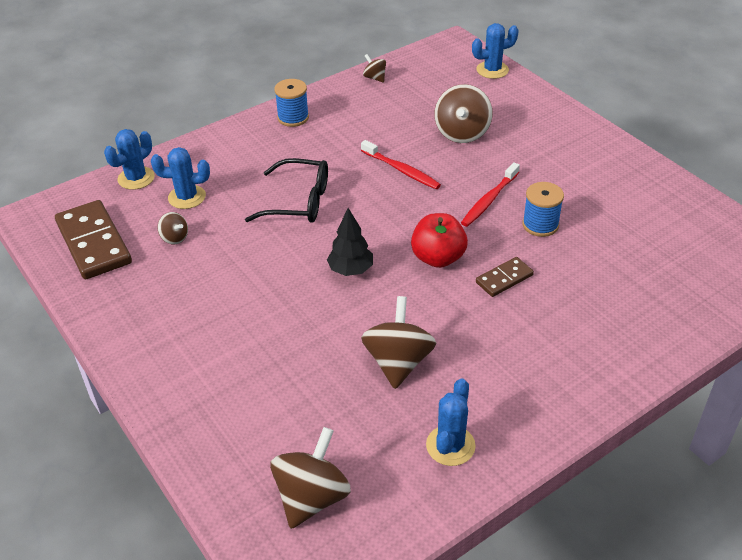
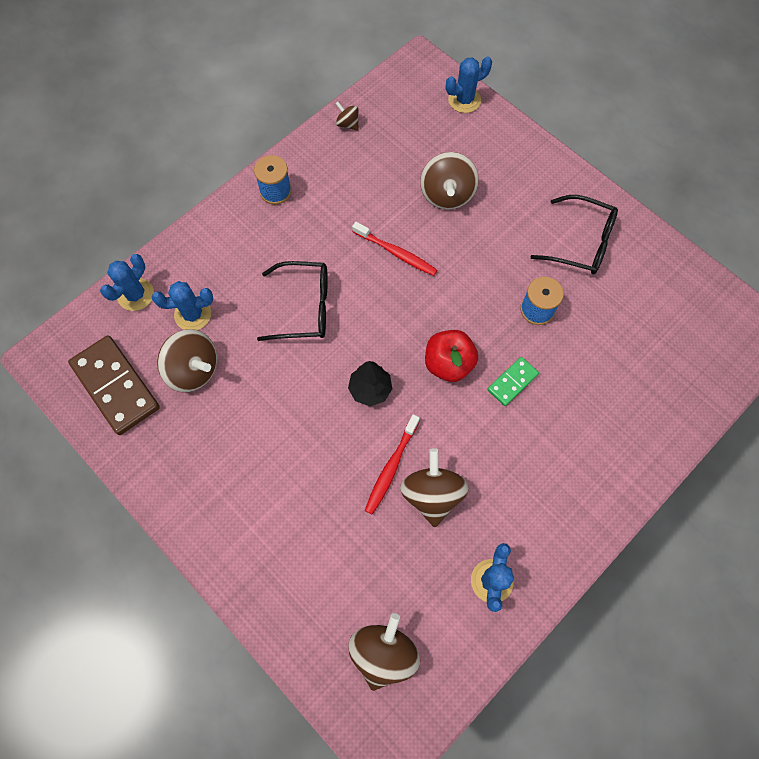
camera: 10 degrees left, 25 degrees up
brown spinning top [158,212,188,244] -> brown spinning top [157,329,217,392], size x1.98
red toothbrush [461,162,520,227] -> red toothbrush moved to [365,414,420,515]
brown domino [476,257,534,297] -> green domino [487,357,539,406]
none -> black glasses [531,195,618,274]

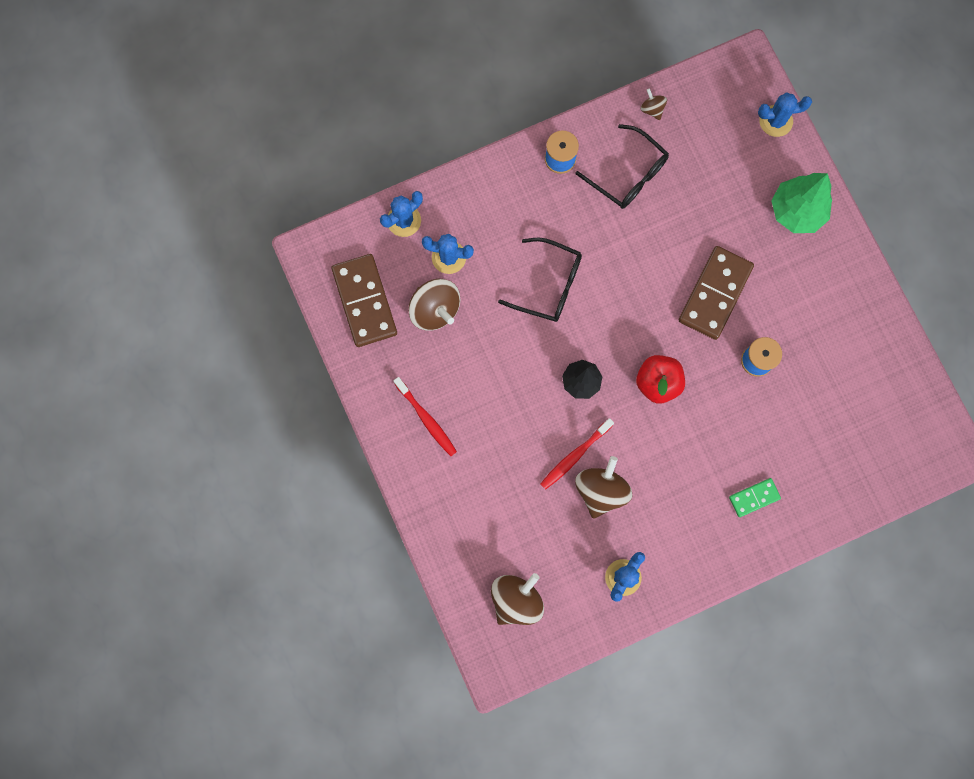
camera: 20 degrees right, 10 degrees up
red toothbrush [352,222,437,276] -> red toothbrush moved to [394,377,457,456]
brown spinning top [420,152,479,210] -> none
green domino [487,357,539,406] -> green domino moved to [729,478,781,517]
black glasses [531,195,618,274] -> black glasses moved to [576,124,669,209]
none -> brown domino [679,246,754,340]
none -> green tree [771,173,832,233]

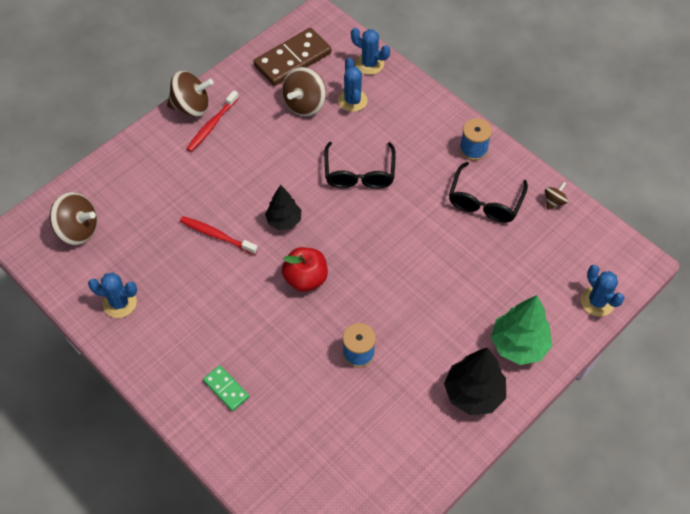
camera: 70 degrees right, 20 degrees down
brown spinning top [575,456,632,519] -> brown spinning top moved to [167,71,214,117]
brown domino [679,246,754,340] -> none
none -> black tree [444,347,506,415]

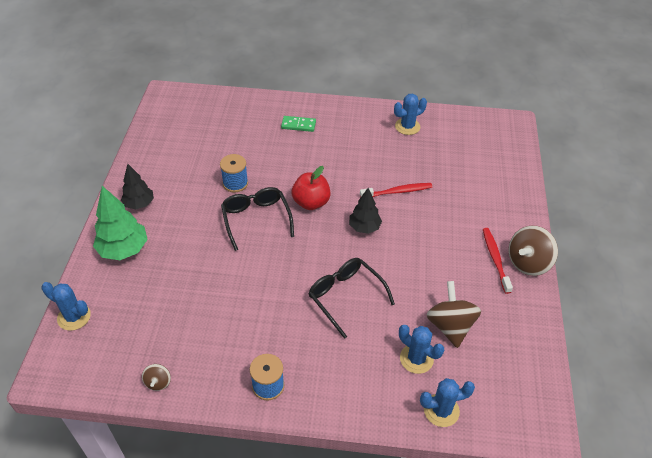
camera: 140 degrees right, 10 degrees down
brown spinning top [50,192,97,245] -> none
brown domino [253,28,331,86] -> none
black tree [444,347,506,415] -> black tree [121,164,154,209], size x0.65
black glasses [449,162,528,223] -> black glasses moved to [221,187,294,251]

